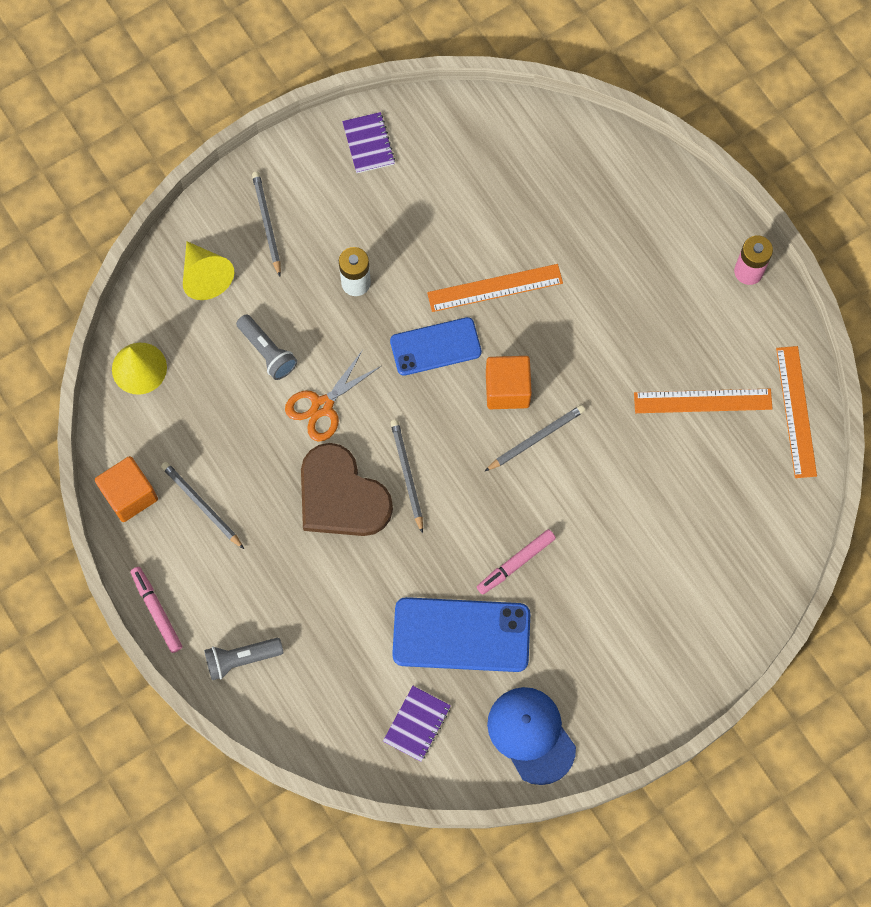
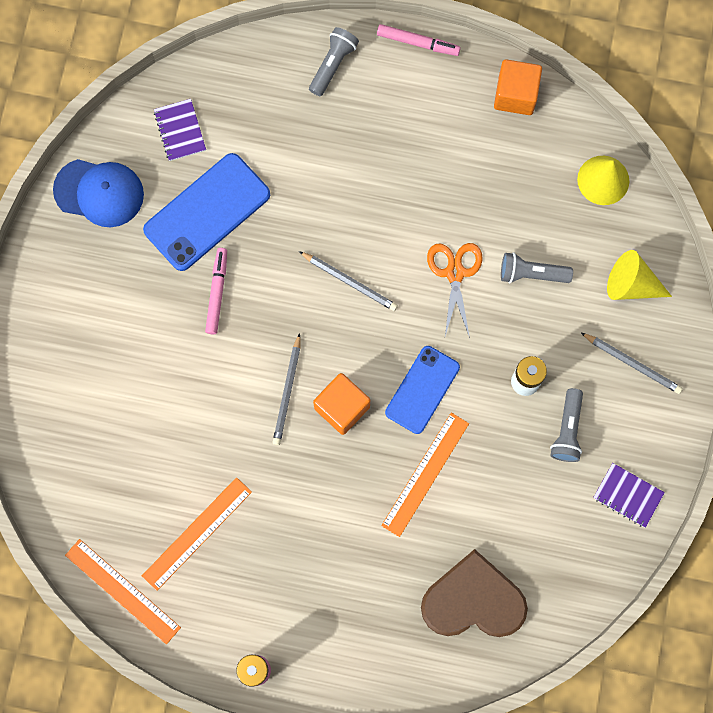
camera: 135 degrees right, 5 degrees up
grey pencil [161,462,244,549] -> none
brown heart [301,443,393,536] -> brown heart moved to [421,549,528,637]
none -> grey flashlight [550,388,583,462]

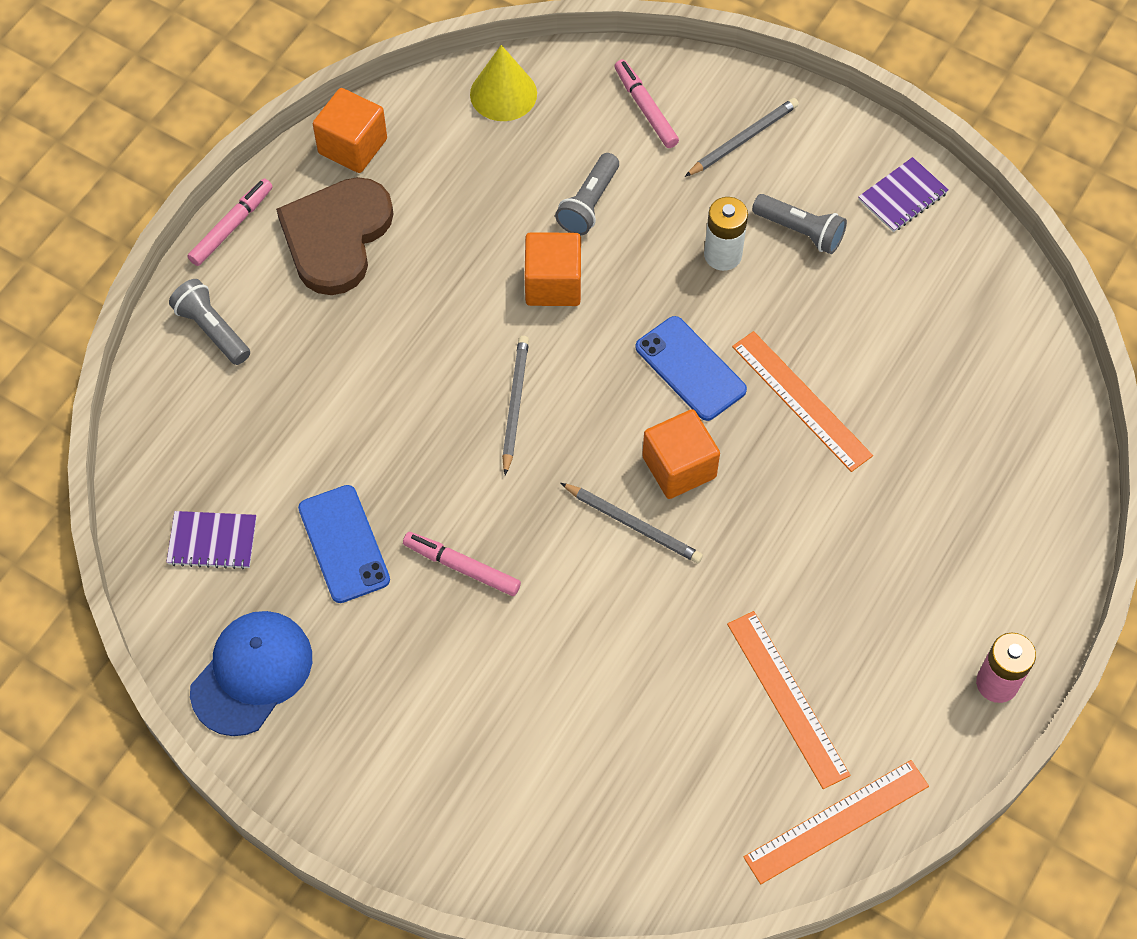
camera: 70 degrees left, 15 degrees down
blue phone [143,153,270,271] -> blue phone [298,485,390,603], size x0.67
grey pencil [299,251,398,311] -> grey pencil turned 45 degrees counterclockwise [502,336,529,476]
brown heart [421,549,528,637] -> brown heart moved to [276,177,393,295]
orange scissors [427,243,482,338] -> orange cube [525,232,581,306]
yellow cone [607,250,672,300] -> pink marker [614,59,679,148]

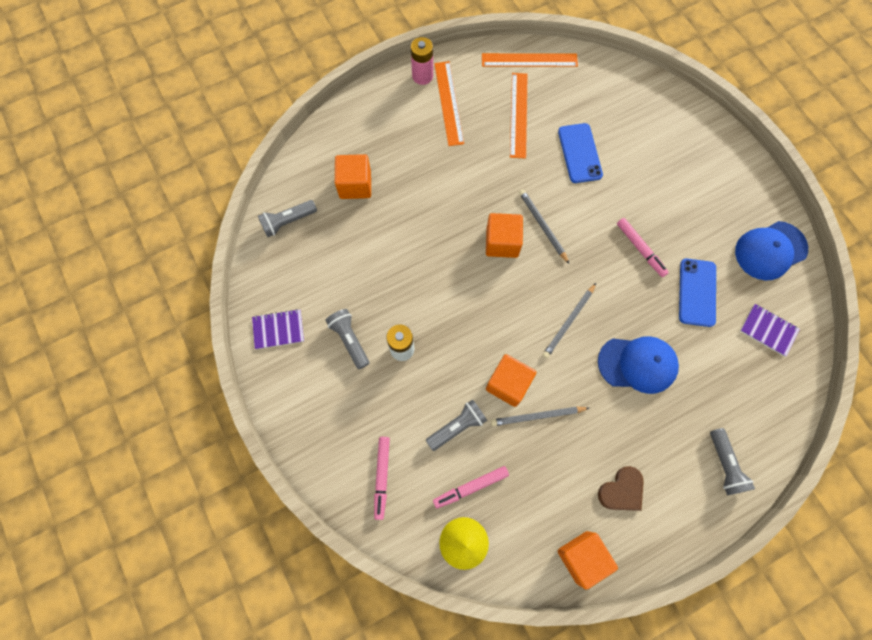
camera: 150 degrees left, 10 degrees up
pink marker [188,179,273,266] -> pink marker moved to [433,466,509,508]
brown heart [276,177,393,295] -> brown heart [598,466,644,511], size x0.55
blue phone [636,316,747,421] -> blue phone moved to [558,123,603,183]
grey pencil [685,98,799,177] -> grey pencil moved to [491,407,589,426]
orange ruler [732,331,873,472] -> orange ruler moved to [434,61,464,146]
none -> grey flashlight [258,200,317,237]
none -> orange cube [335,154,371,199]
none -> blue cap [598,336,679,394]

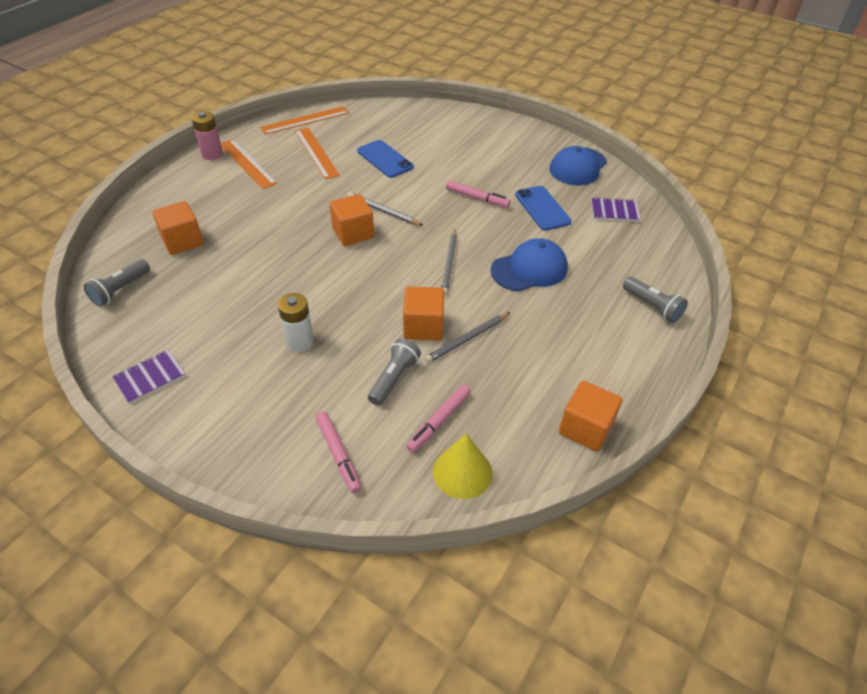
camera: 30 degrees left, 25 degrees down
grey flashlight [326,309,370,369] -> none
brown heart [598,466,644,511] -> none

